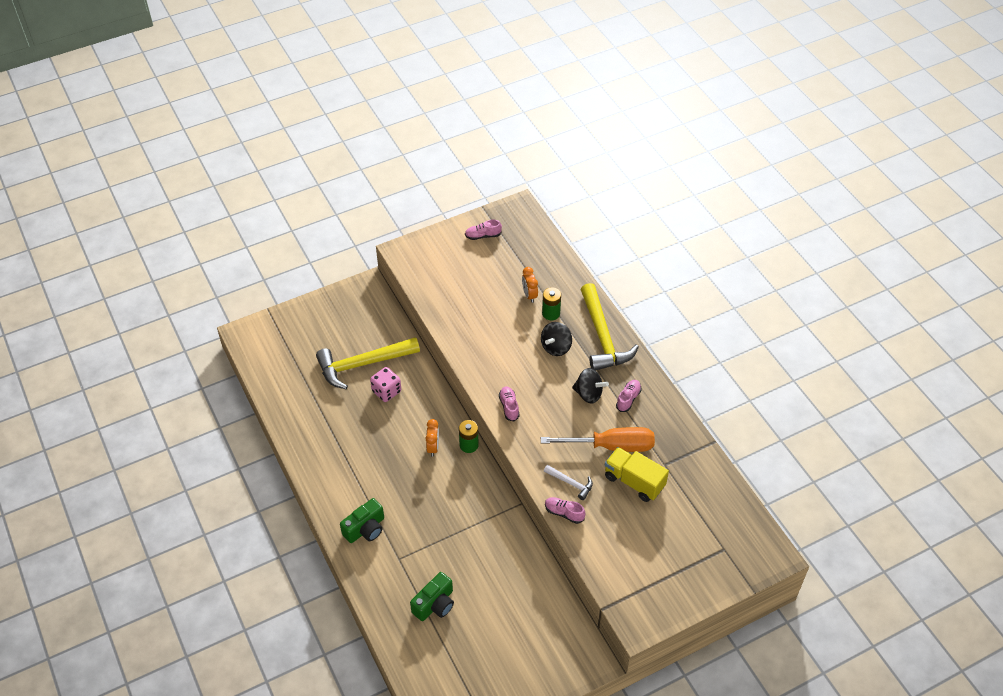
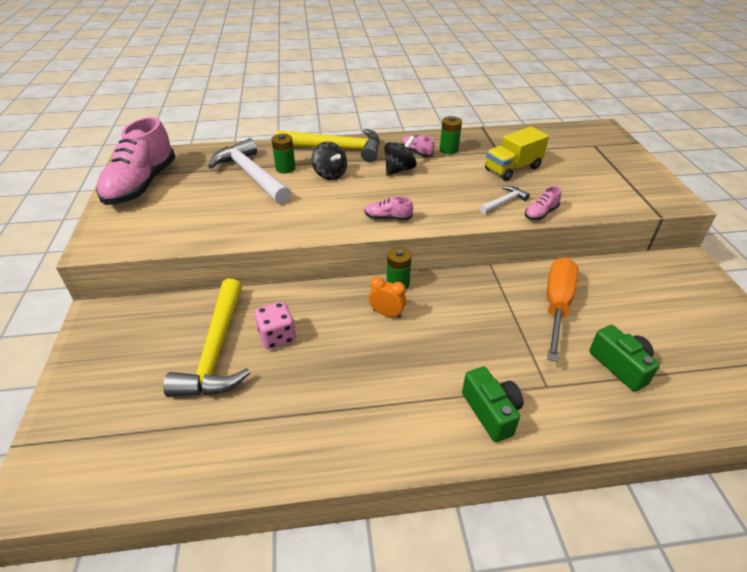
camera: 70 degrees left, 10 degrees down
pink shoe [465,220,502,240] -> pink shoe [96,117,176,205], size x2.42
orange clock [522,267,538,303] -> white hammer [208,138,291,204]
orange screwdriver [541,427,655,452] -> orange screwdriver moved to [547,257,579,362]
none -> green battery [440,116,462,154]

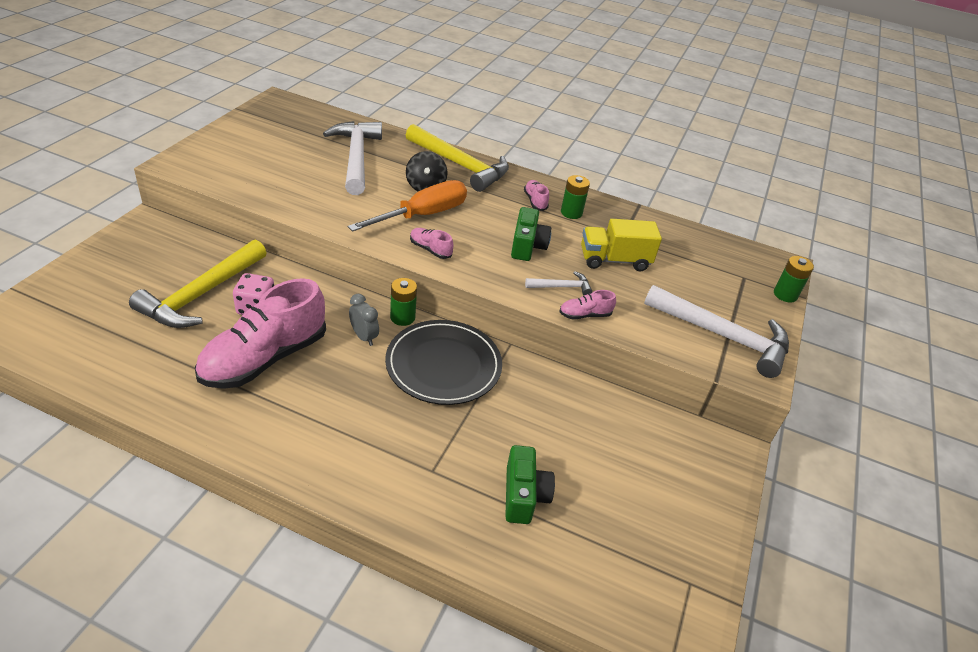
camera: 25 degrees right, 0 degrees up
pink shoe [96,117,176,205] -> pink shoe moved to [195,278,326,389]
green battery [271,134,296,173] -> green battery moved to [774,256,814,303]
orange clock [369,276,406,318] -> grey clock [349,294,379,346]
black spinning top [384,136,417,176] -> none
green camera [462,367,524,442] -> green camera moved to [511,207,551,261]
orange screwdriver [547,257,579,362] -> orange screwdriver moved to [348,180,467,232]
none -> black plate [385,320,502,405]
none -> white hammer [644,285,789,378]

